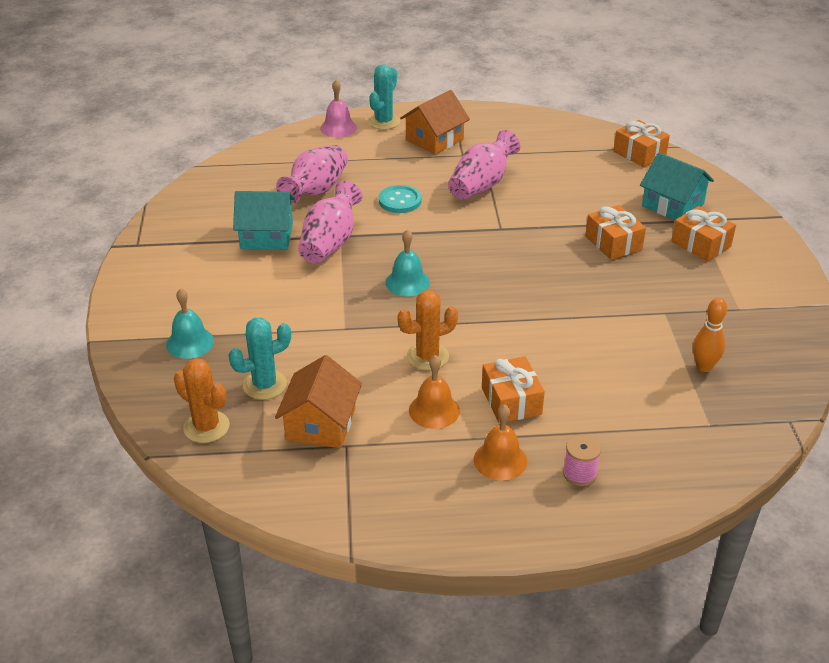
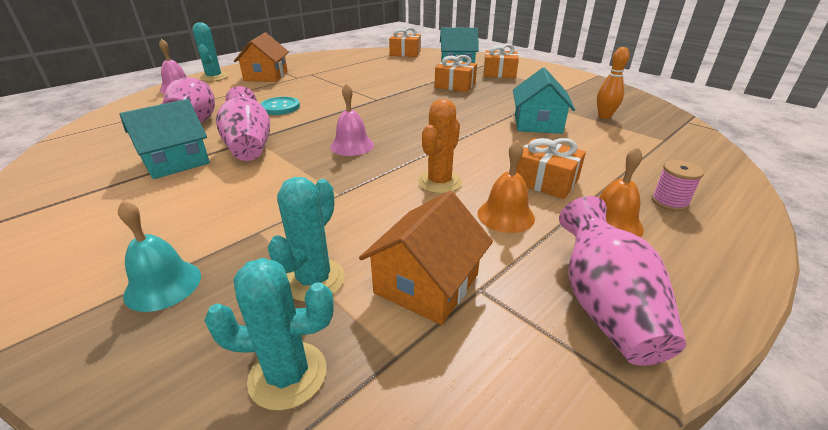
camera: 40 degrees left, 5 degrees down
orange cactus [174,358,230,443] -> turquoise cactus [204,258,334,411]
orange house [275,355,362,448] -> orange house turned 60 degrees clockwise [359,191,493,325]
turquoise bell [385,229,430,297] -> pink bell [330,83,374,156]
pink vase [448,130,520,200] -> pink vase moved to [559,196,686,366]
none -> turquoise house [513,67,575,134]

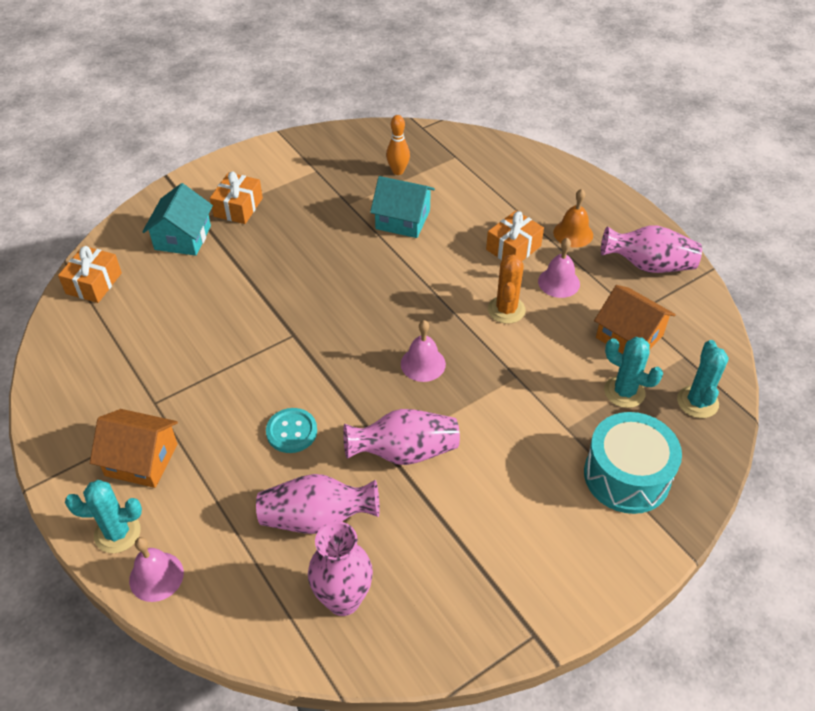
camera: 80 degrees left, 15 degrees up
turquoise bell [118,200,201,312] -> turquoise drum [584,412,682,514]
turquoise house [119,99,210,179] -> none
orange cactus [418,99,462,194] -> orange cactus turned 60 degrees clockwise [488,254,526,324]
orange gift [435,55,477,92] -> none
orange bell [478,140,535,233] -> pink bell [538,238,580,298]
pink spool [652,160,704,211] -> none
none -> pink vase [308,521,373,616]

